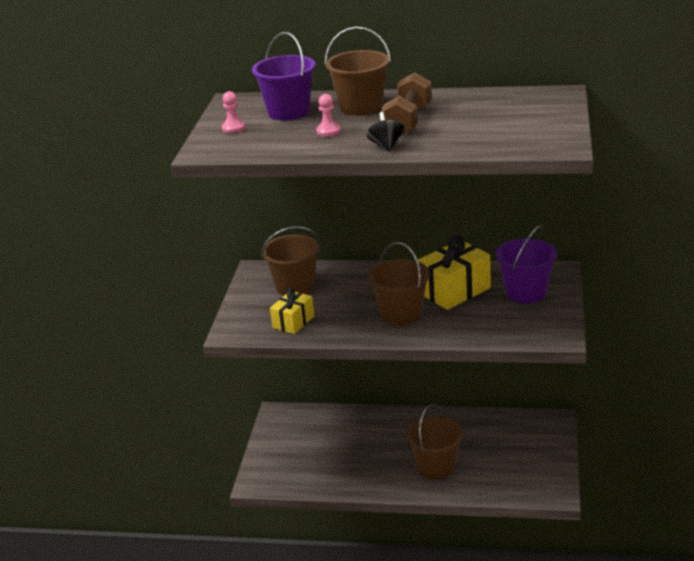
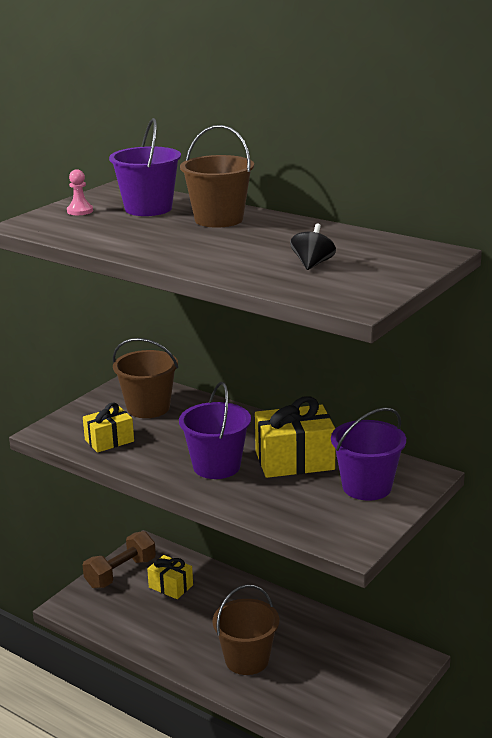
camera: 25 degrees right, 5 degrees down
pink pawn [316,94,341,137] -> none
black spinning top [366,112,404,152] -> black spinning top moved to [290,223,336,270]
brown bucket [368,242,430,325] -> purple bucket [179,382,251,479]
brown dumbbell [381,72,432,135] -> brown dumbbell moved to [83,531,156,589]
none -> yellow gift [147,555,193,599]

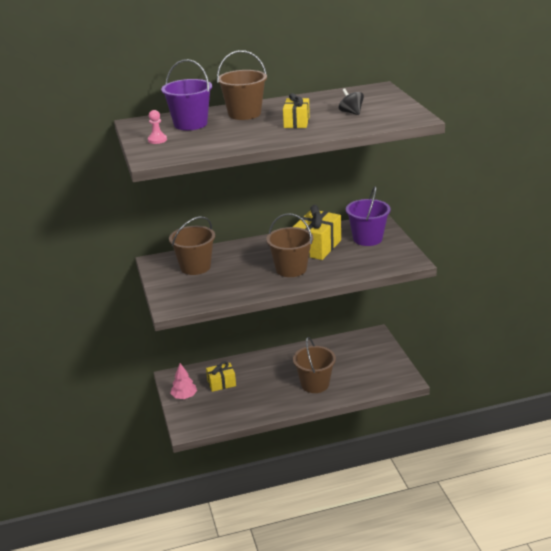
camera: 50 degrees left, 5 degrees up
yellow gift [83,403,134,453] -> yellow gift moved to [283,93,310,128]
brown dumbbell [83,531,156,589] -> pink tree [170,363,197,399]
purple bucket [179,382,251,479] -> brown bucket [266,213,313,277]

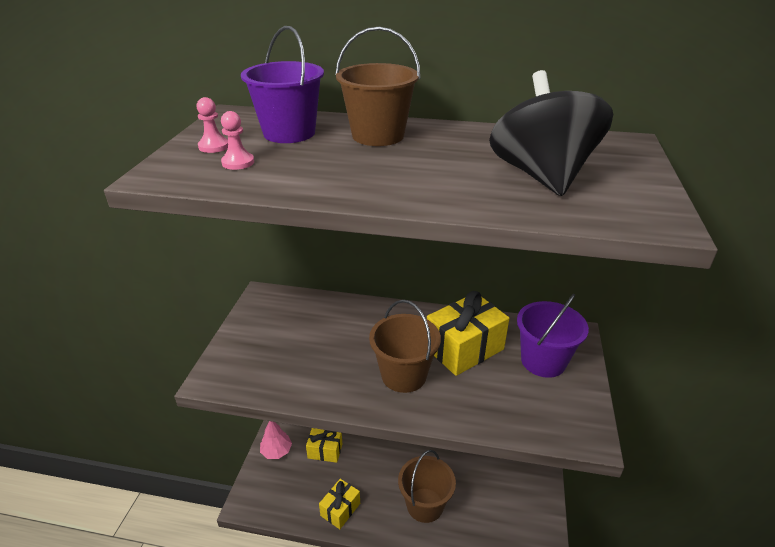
camera: 25 degrees right, 5 degrees up
brown bucket [169,216,215,275] -> none
yellow gift [283,93,310,128] -> yellow gift moved to [319,479,360,529]
black spinning top [339,88,364,115] -> black spinning top [489,70,613,196], size x2.22
none -> pink pawn [221,111,254,170]

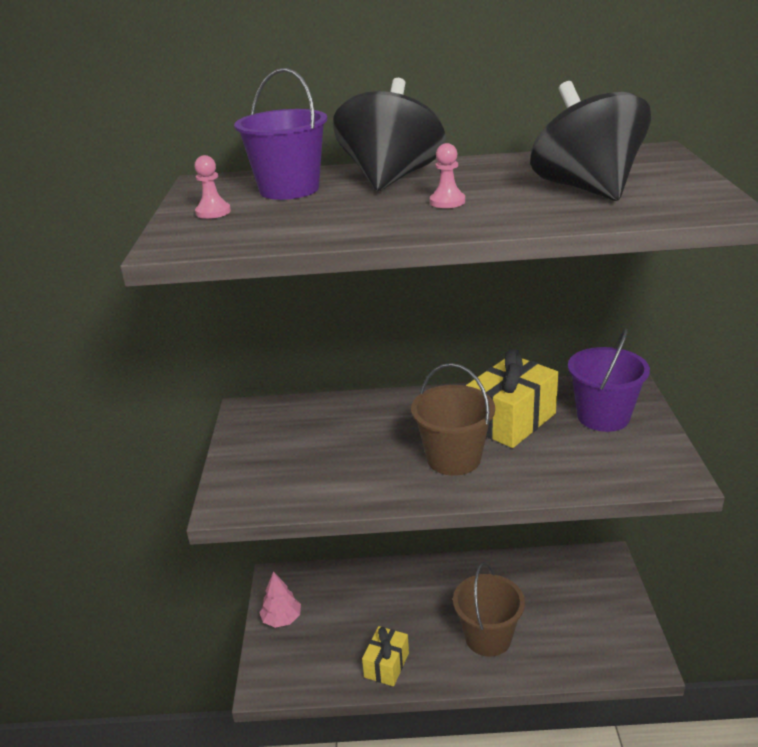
camera: 10 degrees left, 5 degrees down
pink pawn [221,111,254,170] -> pink pawn moved to [430,143,465,208]
yellow gift [306,428,342,463] -> none
brown bucket [335,27,421,146] -> black spinning top [333,78,446,191]

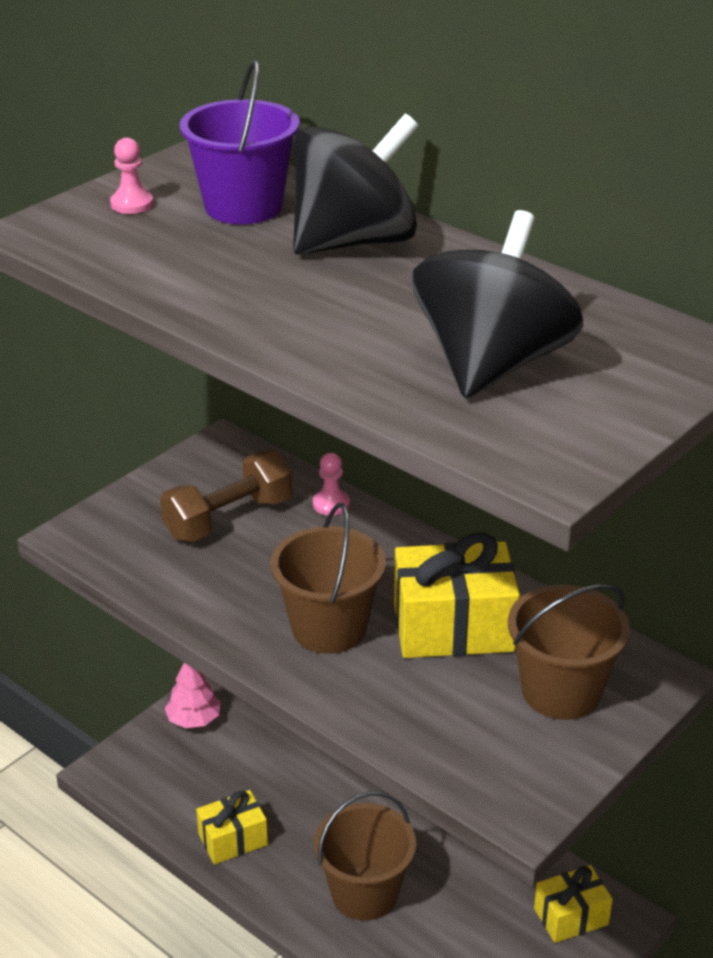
camera: 40 degrees right, 5 degrees up
pink pawn [430,143,465,208] -> pink pawn moved to [313,453,350,516]
purple bucket [568,328,650,432] -> brown bucket [508,584,630,720]
none -> brown dumbbell [160,450,292,542]
none -> yellow gift [534,865,613,943]

